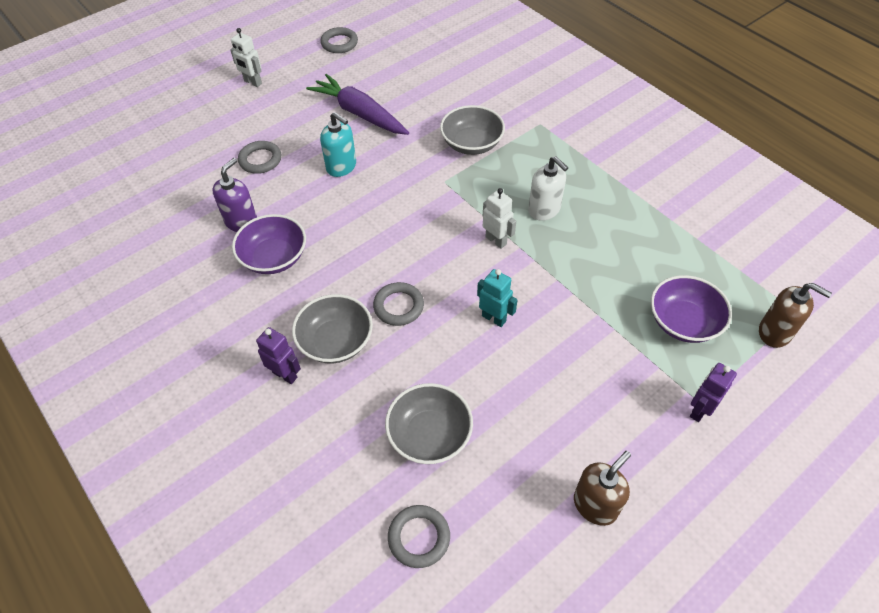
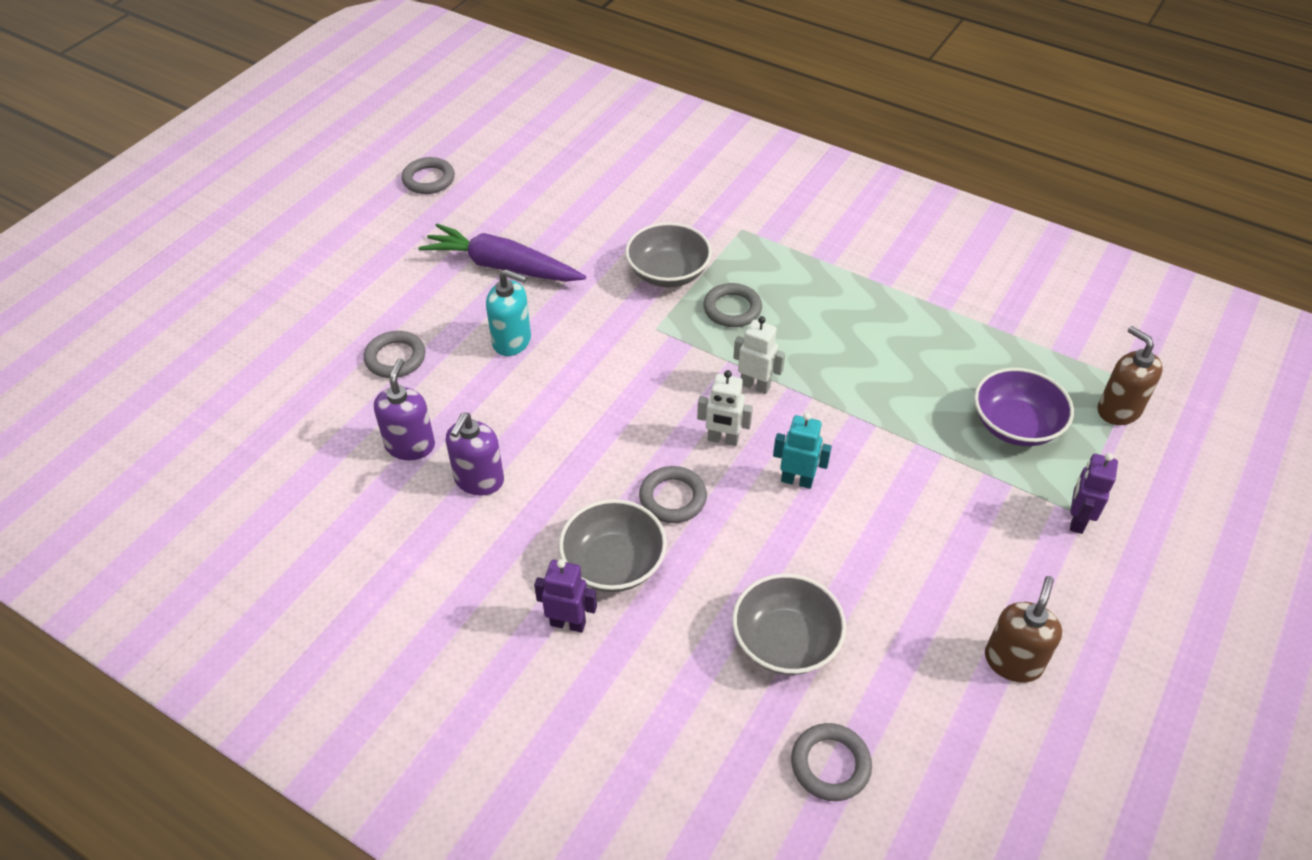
camera: 20 degrees left, 5 degrees down
white robot [230,28,262,87] -> white robot moved to [697,370,753,446]
purple bowl [232,214,306,274] -> purple soap dispenser [446,413,504,496]
white soap dispenser [528,156,568,221] -> none
brown soap dispenser [759,283,832,348] -> brown soap dispenser turned 135 degrees counterclockwise [1098,326,1163,425]
none -> grey ring [703,283,762,327]

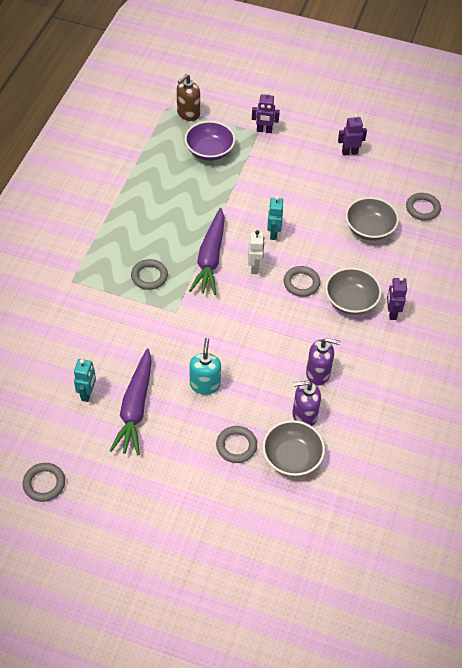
camera: 105 degrees left, 5 degrees up
grey bowl [625,222,712,287] -> grey bowl moved to [263,420,325,476]
white robot [733,316,785,394] -> purple carrot [189,208,225,295]
brown soap dispenser [985,576,1062,683] -> purple robot [338,114,367,156]
none -> turquoise robot [74,359,96,402]

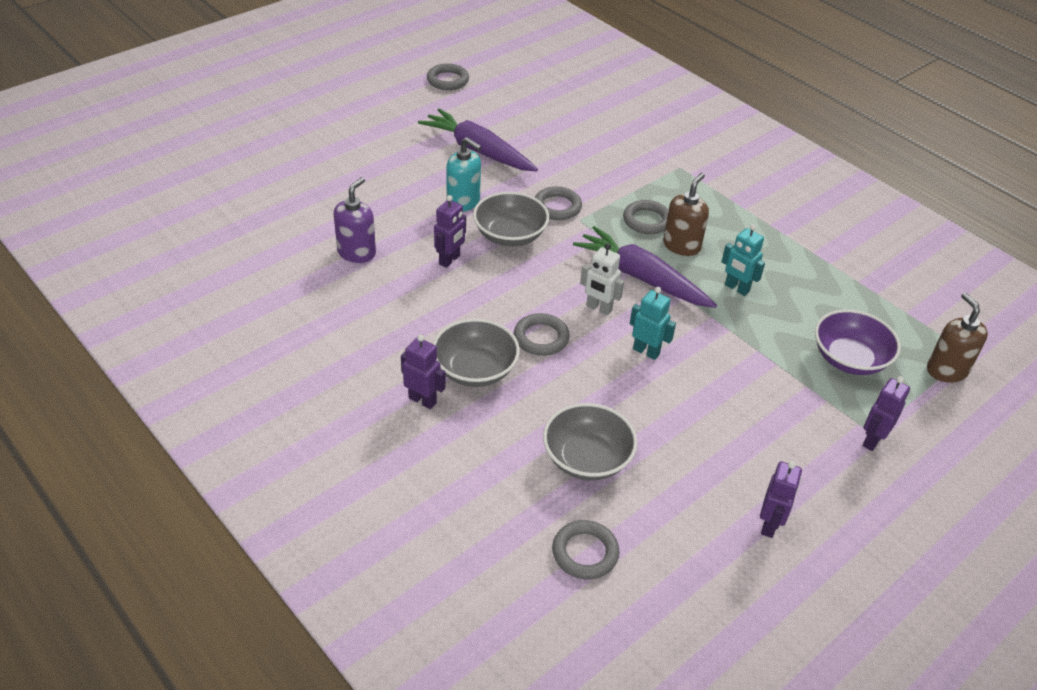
camera: 120 degrees right, 10 degrees down
turquoise robot [74,359,96,402] -> turquoise robot moved to [722,224,765,296]
grey ring [216,426,257,463] -> grey ring moved to [535,186,582,220]
grey bowl [263,420,325,476] -> grey bowl moved to [473,192,549,247]
purple soap dispenser [306,338,340,385] -> none
none -> purple robot [434,195,466,268]
none -> brown soap dispenser [663,173,709,256]

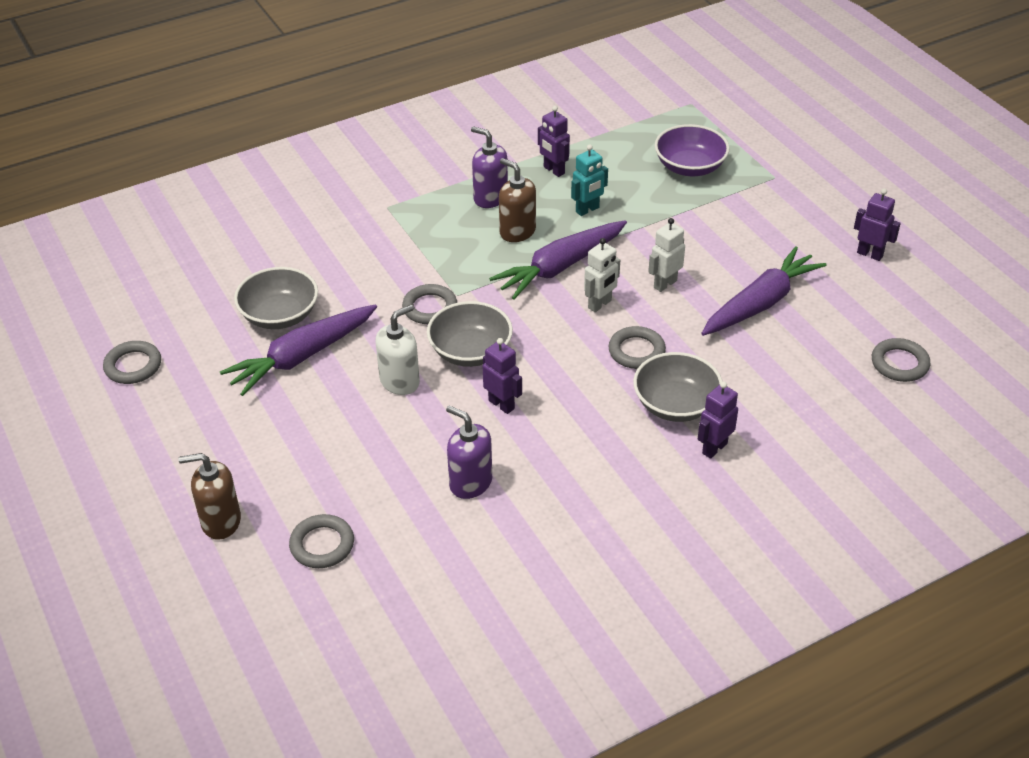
camera: 75 degrees left, 0 degrees up
turquoise soap dispenser [446,137,482,212] -> white soap dispenser [376,304,420,395]
grey bowl [543,403,637,480] -> grey bowl moved to [234,267,318,329]
grey ring [623,200,669,234] -> grey ring moved to [289,514,354,568]
turquoise robot [630,287,676,360] -> white robot [648,218,685,292]
purple robot [863,376,910,451] -> purple robot moved to [538,106,570,177]
brown soap dispenser [927,293,988,383] -> brown soap dispenser moved to [178,453,241,540]
none -> purple soap dispenser [471,126,508,208]
none -> purple carrot [701,246,826,336]

